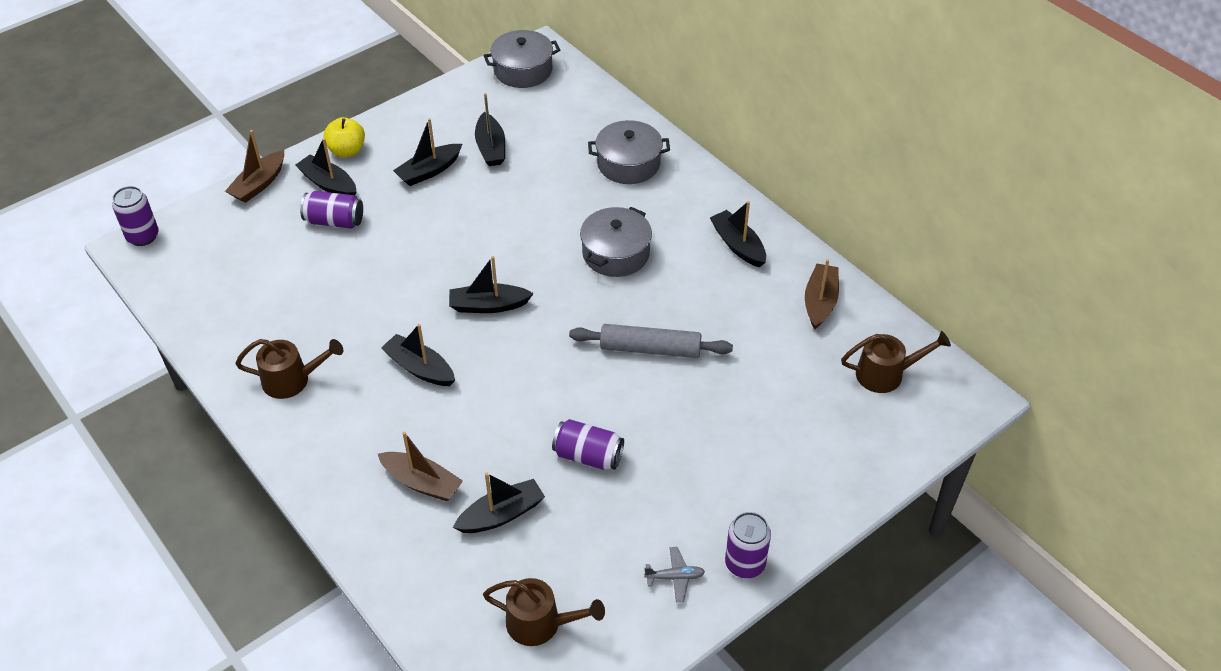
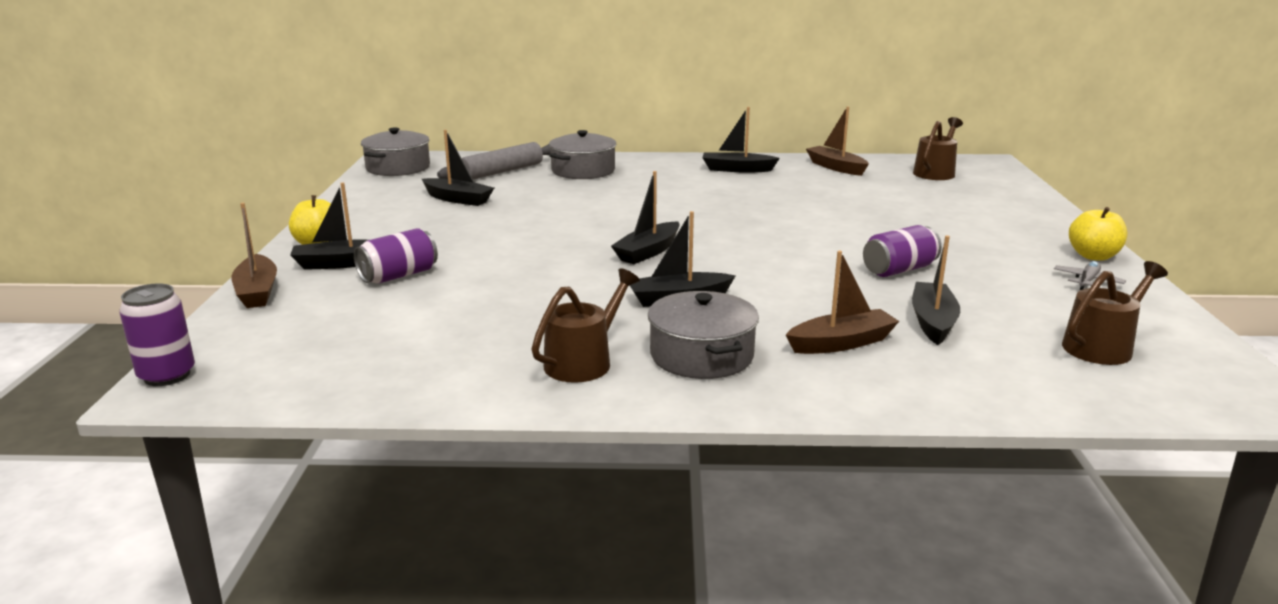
camera: 50 degrees left, 25 degrees down
black boat [393,118,462,186] -> none
grey rolling pin [569,324,733,358] -> grey rolling pin moved to [437,142,551,179]
grey pot [580,207,652,277] -> grey pot moved to [648,291,759,379]
purple can [725,512,771,578] -> yellow apple [1069,207,1127,261]

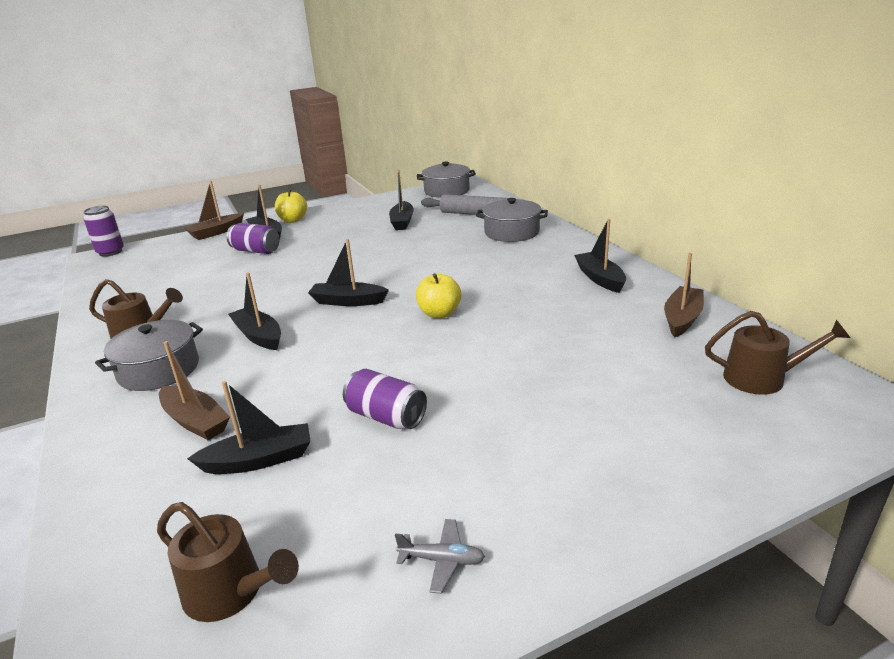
camera: 65 degrees right, 5 degrees up
yellow apple [1069,207,1127,261] -> yellow apple moved to [416,273,462,318]

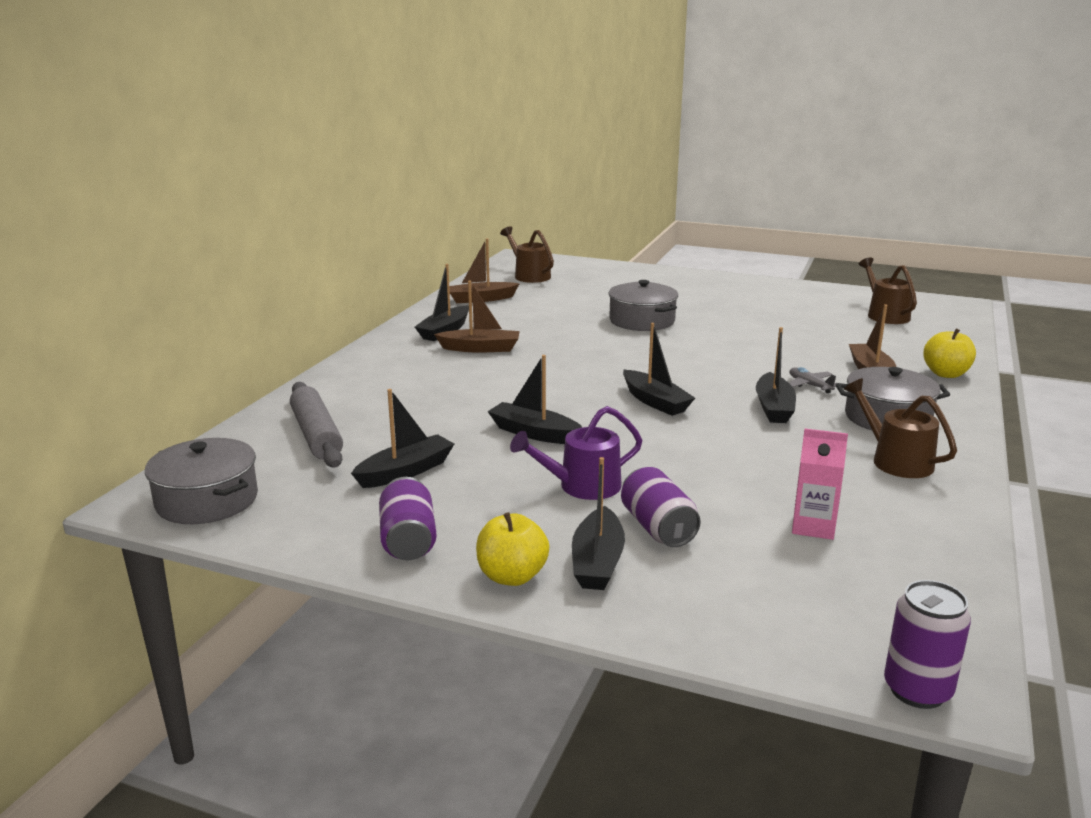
camera: 135 degrees left, 5 degrees down
brown boat [185,181,244,240] -> brown boat moved to [434,280,519,353]
black boat [187,381,311,474] -> black boat moved to [488,355,583,444]
purple can [343,369,427,429] -> purple can moved to [379,477,437,560]
grey plane [395,519,485,594] -> grey plane moved to [789,367,836,394]
yellow apple [416,273,462,318] -> yellow apple moved to [923,328,976,378]
grey pot [476,198,548,242] -> grey pot moved to [609,280,678,331]
none -> purple watering can [510,406,642,500]
none -> pink carton [792,429,848,540]

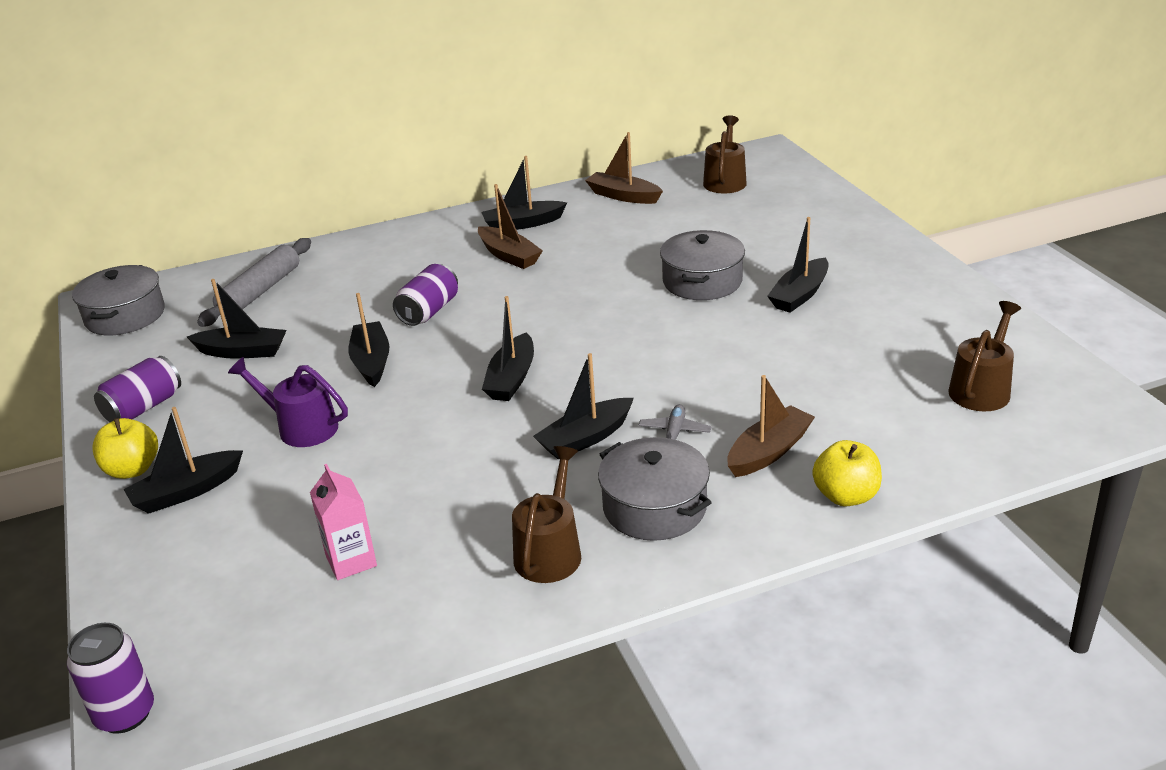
camera: 50 degrees right, 10 degrees up
purple can [621,467,701,547] -> purple can moved to [393,264,458,326]
none -> black boat [767,217,829,313]

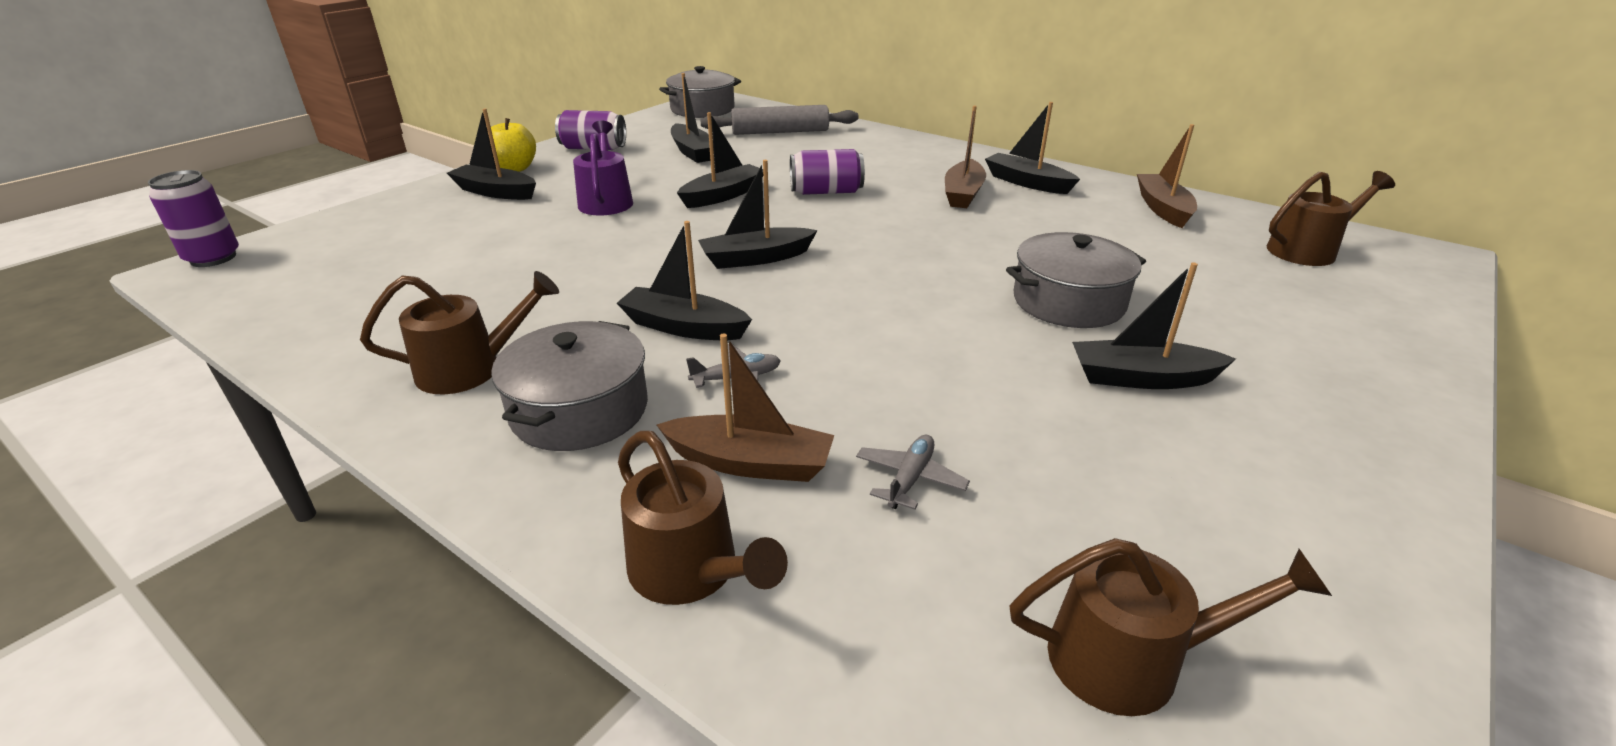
camera: 55 degrees right, 0 degrees up
pink carton [310,464,377,580] -> none
yellow apple [812,440,882,506] -> brown watering can [618,431,788,605]
none -> grey plane [856,434,970,510]

